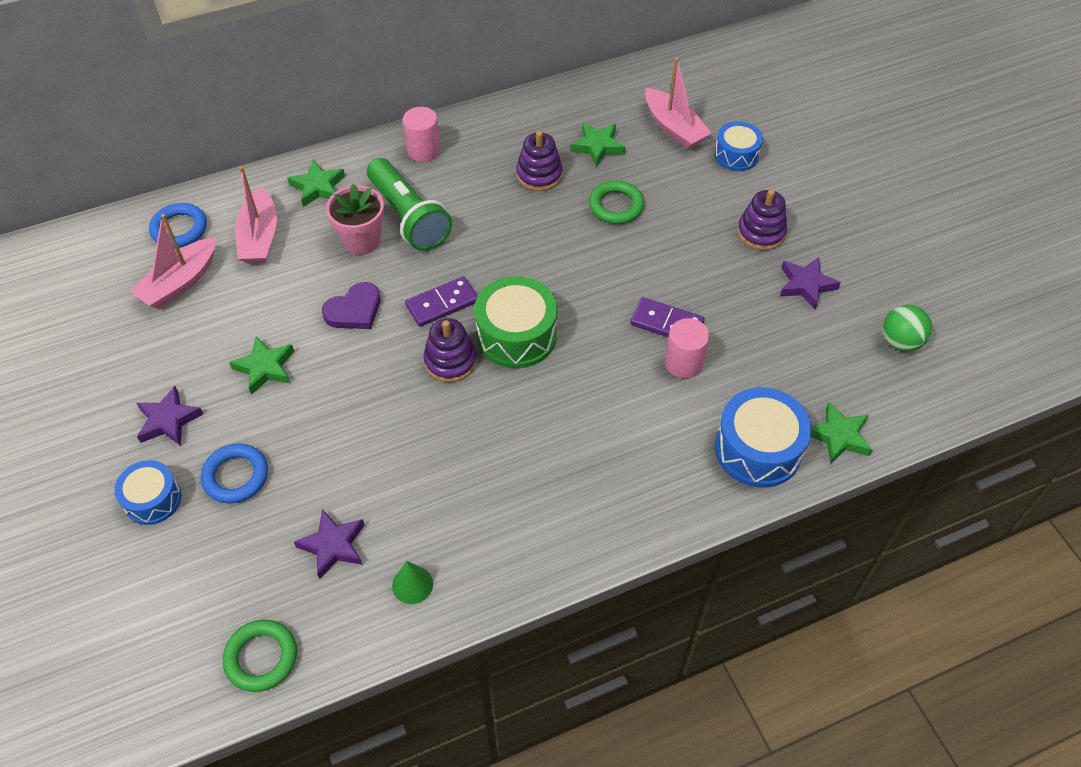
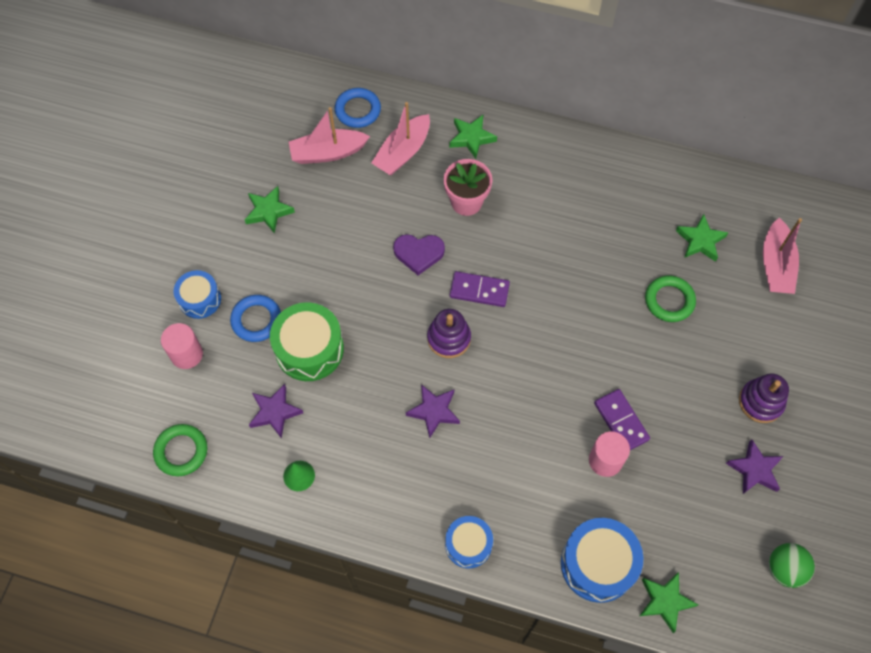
camera: 40 degrees right, 10 degrees up
purple star [137,386,203,446] -> purple star moved to [406,384,460,438]
green star [229,336,294,395] -> green star moved to [245,186,295,234]
green flashlight [367,158,452,251] -> none
pink cylinder [403,107,441,162] -> pink cylinder moved to [161,323,203,369]
green drum [474,276,557,368] -> green drum moved to [270,302,344,381]
purple stacking toy [516,131,562,191] -> none
blue drum [714,121,763,171] -> blue drum moved to [445,516,493,569]

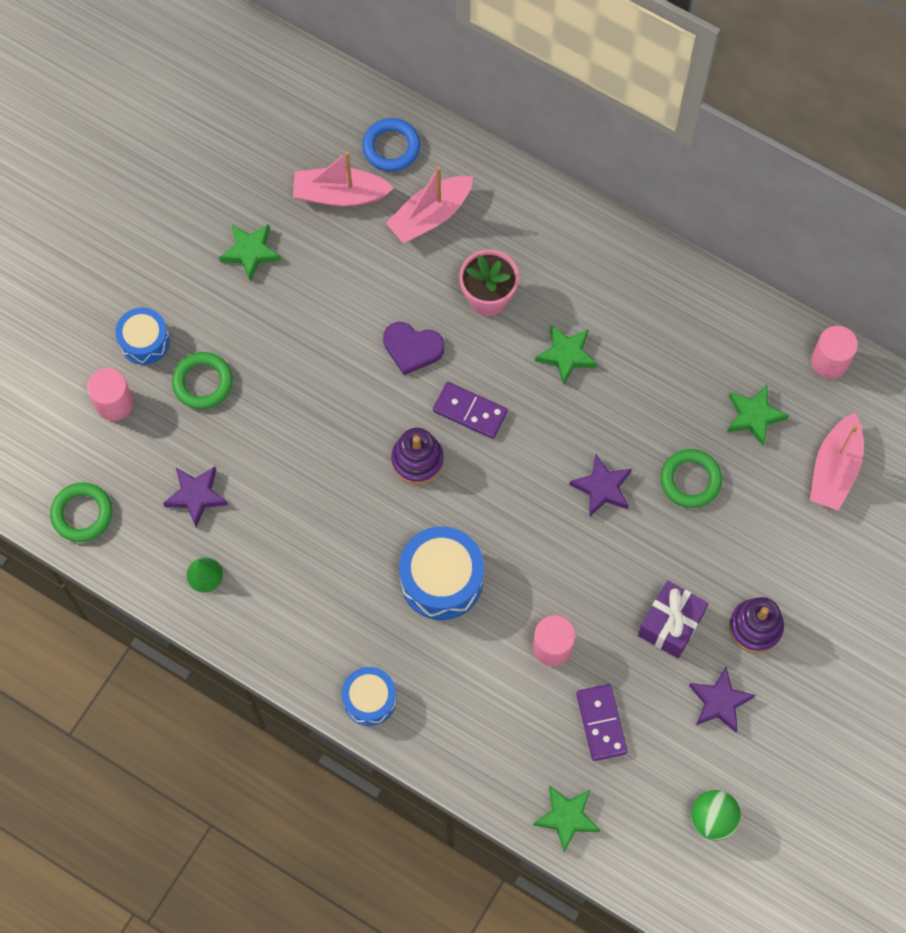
camera: 15 degrees right, 5 degrees up
blue ring [230,295,281,342] -> green ring [172,352,233,409]
green drum [270,302,344,381] -> none
purple star [406,384,460,438] -> purple star moved to [569,455,632,516]
green star [449,115,497,159] -> green star moved to [535,325,597,385]
blue drum [561,518,643,603] -> blue drum moved to [399,527,484,620]
purple domino [594,389,650,450] -> purple domino moved to [576,684,628,761]
none -> purple gift [638,580,709,658]
none -> pink cylinder [811,326,858,379]

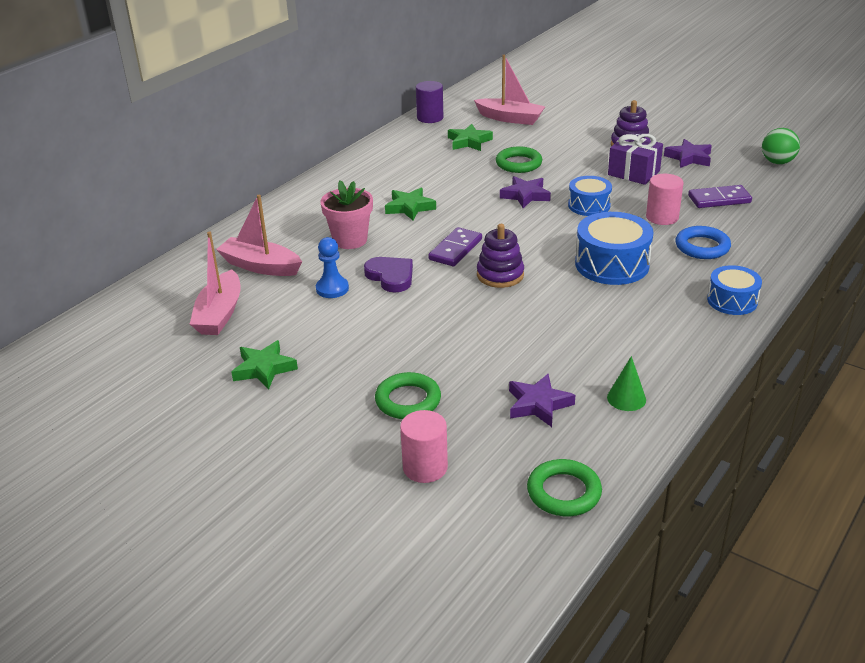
camera: 85 degrees left, 35 degrees down
blue drum [115,308,170,365] -> blue drum moved to [568,176,612,216]
blue ring [362,118,420,172] -> blue ring moved to [676,226,731,259]
purple heart [383,322,445,375] -> purple heart turned 60 degrees counterclockwise [364,257,413,293]
pink boat [386,166,473,243] -> pink boat turned 150 degrees clockwise [216,195,302,276]
green star [533,785,600,852] -> none
pink cylinder [811,326,858,379] -> purple cylinder [416,81,443,123]
none -> blue pawn [316,237,349,298]

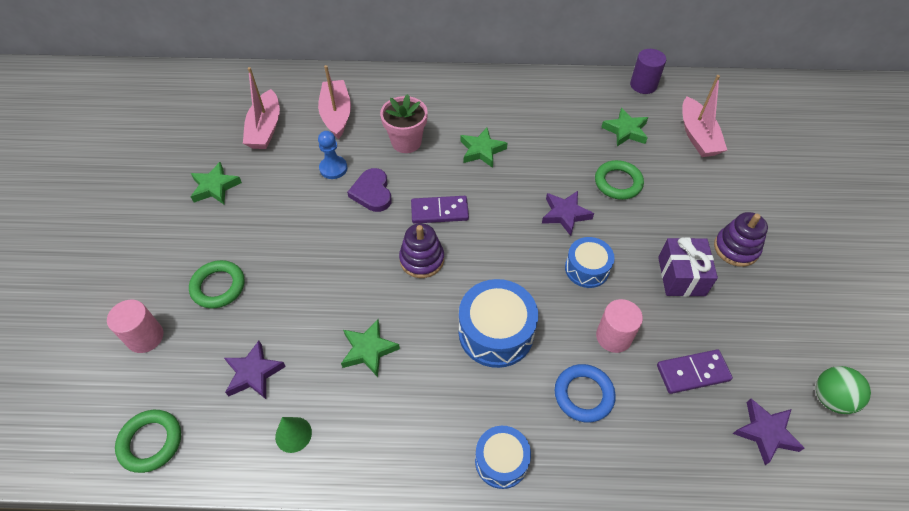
camera: 55 degrees right, 20 degrees up
pink boat [190,232,240,335] -> pink boat turned 60 degrees counterclockwise [243,67,280,149]
purple heart [364,257,413,293] -> purple heart turned 150 degrees clockwise [347,168,392,212]
purple star [664,139,712,168] -> purple star moved to [733,399,805,465]
purple domino [688,185,752,208] -> purple domino turned 60 degrees counterclockwise [657,349,733,394]
none -> green star [341,319,400,377]

